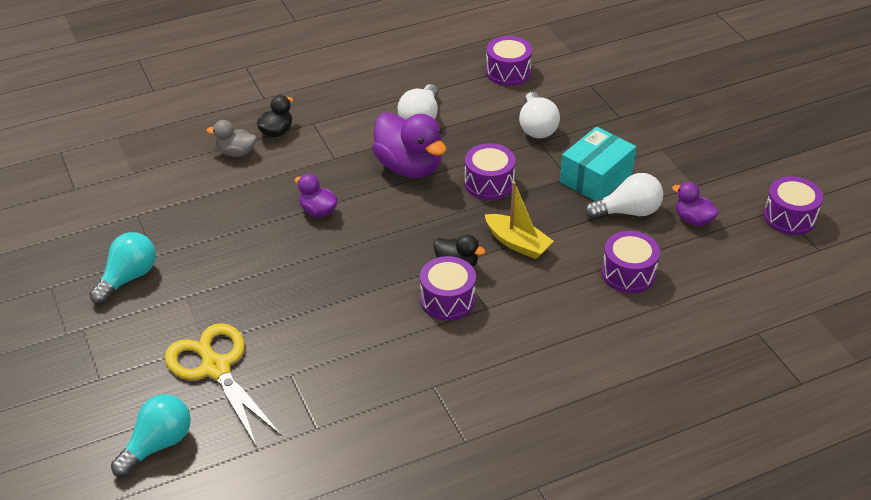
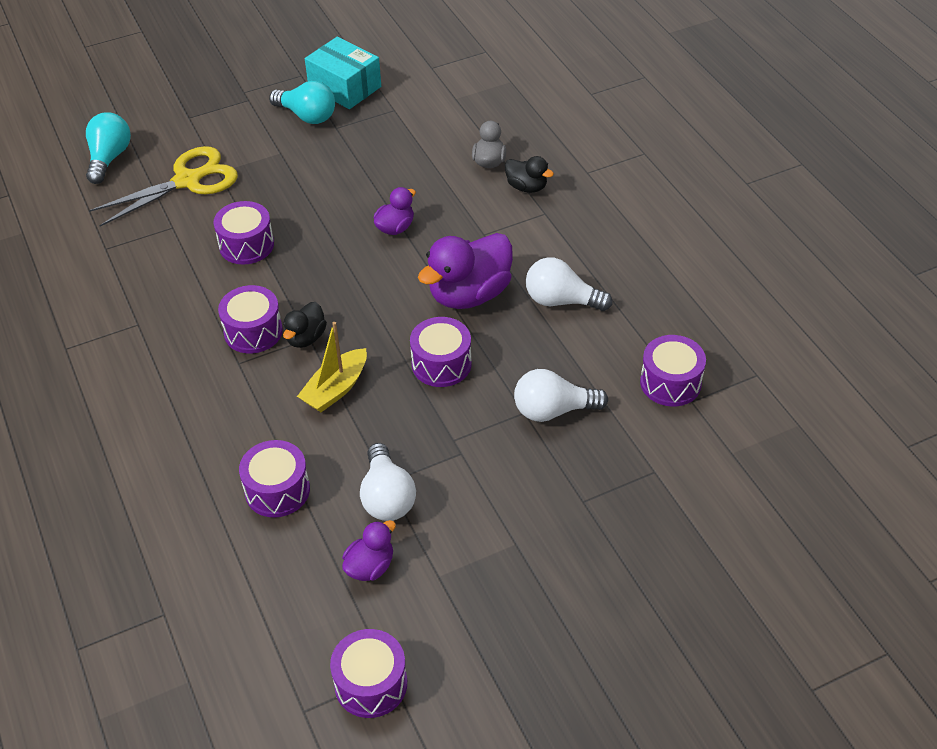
camera: 90 degrees right, 5 degrees up
turquoise light bulb [111,394,191,477] -> turquoise light bulb turned 120 degrees counterclockwise [86,112,131,184]
turquoise box [560,127,636,201] -> turquoise box moved to [305,37,381,109]
none -> purple drum [213,201,274,265]

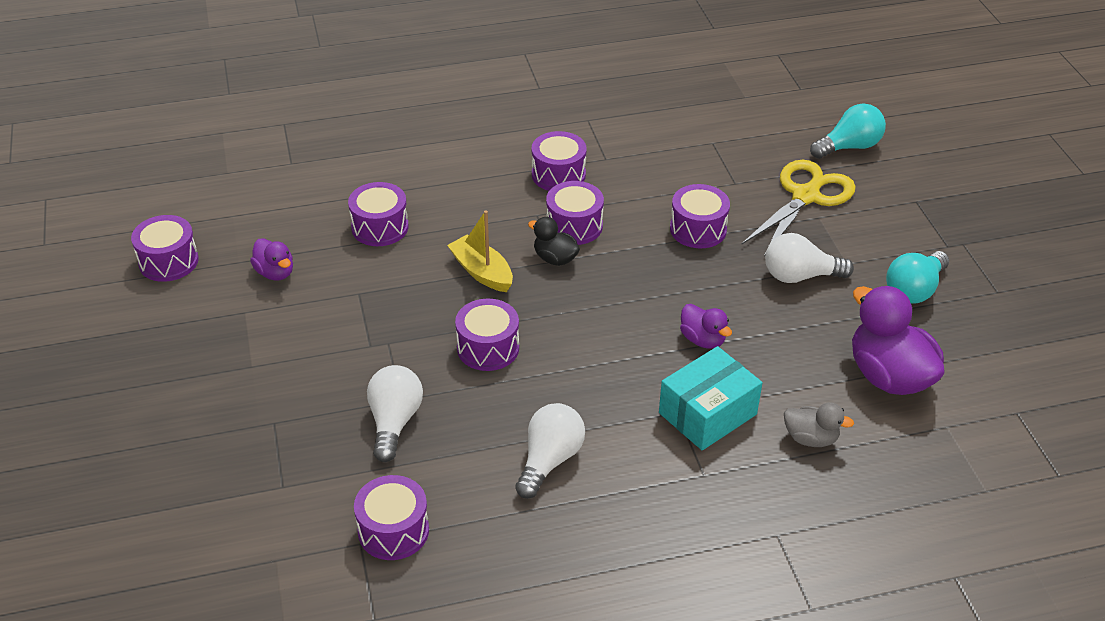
camera: 100 degrees right, 5 degrees down
turquoise light bulb [86,112,131,184] -> turquoise light bulb turned 45 degrees counterclockwise [810,104,886,159]
yellow scissors [89,146,238,227] -> yellow scissors turned 120 degrees counterclockwise [741,160,856,256]
turquoise box [305,37,381,109] -> turquoise box moved to [659,346,762,450]
white light bulb [360,443,416,521] -> white light bulb moved to [765,233,854,283]
purple duck [418,233,513,309] -> purple duck moved to [852,286,944,395]
black duck [505,156,554,193] -> none
none -> purple drum [531,131,587,191]

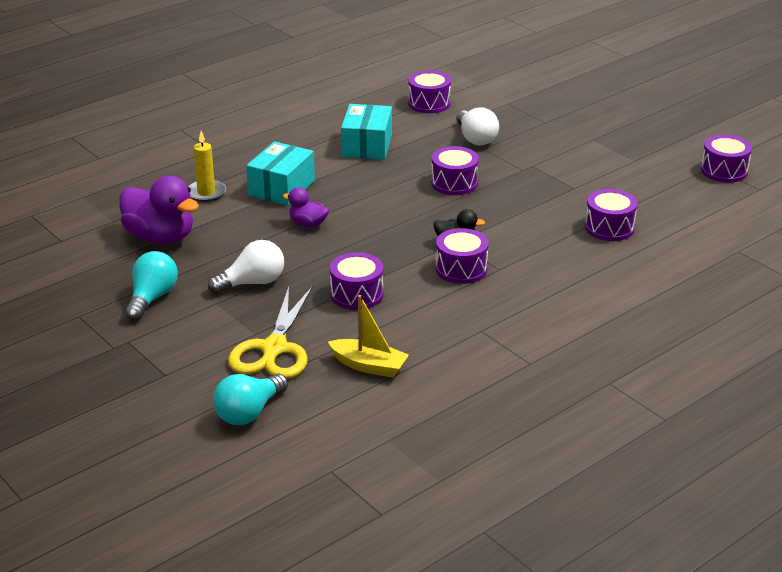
camera: 155 degrees right, 10 degrees down
purple duck [250,238,293,281] -> none
yellow boat [447,211,513,292] -> yellow boat moved to [328,295,409,378]
white light bulb [515,403,585,499] -> turquoise box [341,104,392,160]
purple drum [531,131,587,191] -> none
grey duck [784,402,854,447] -> yellow candle [188,131,226,202]

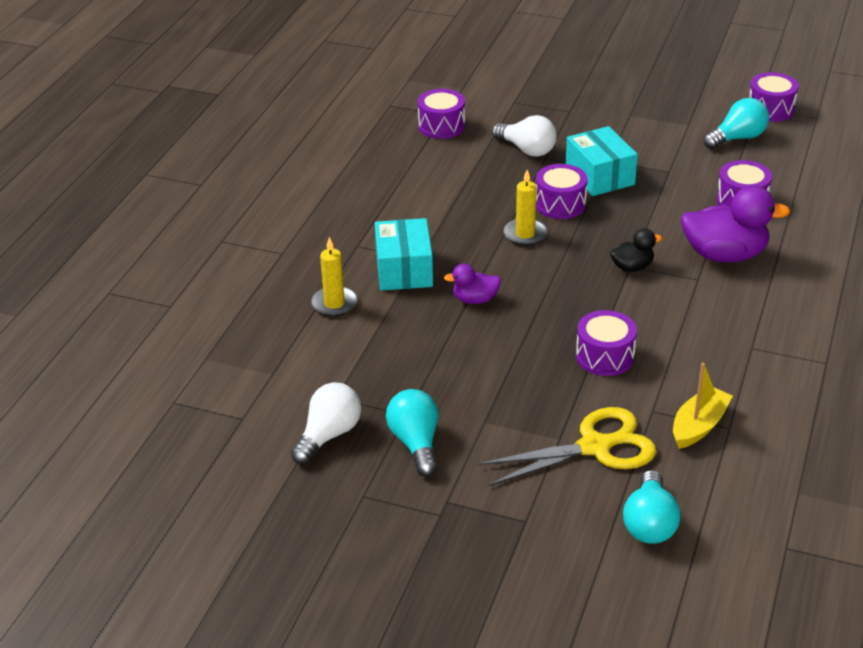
camera: 30 degrees left, 5 degrees up
purple duck [120,176,199,244] -> purple duck moved to [681,185,790,263]
white light bulb [208,240,284,294] -> white light bulb moved to [291,382,361,464]
yellow scissors [228,287,312,379] -> yellow scissors turned 90 degrees counterclockwise [478,407,656,486]
yellow boat [328,295,409,378] -> yellow boat turned 45 degrees counterclockwise [673,363,733,449]
turquoise box [341,104,392,160] -> turquoise box moved to [566,126,638,196]
purple drum [436,228,489,284] -> none
none -> yellow candle [503,170,547,246]
none -> turquoise light bulb [704,98,769,149]

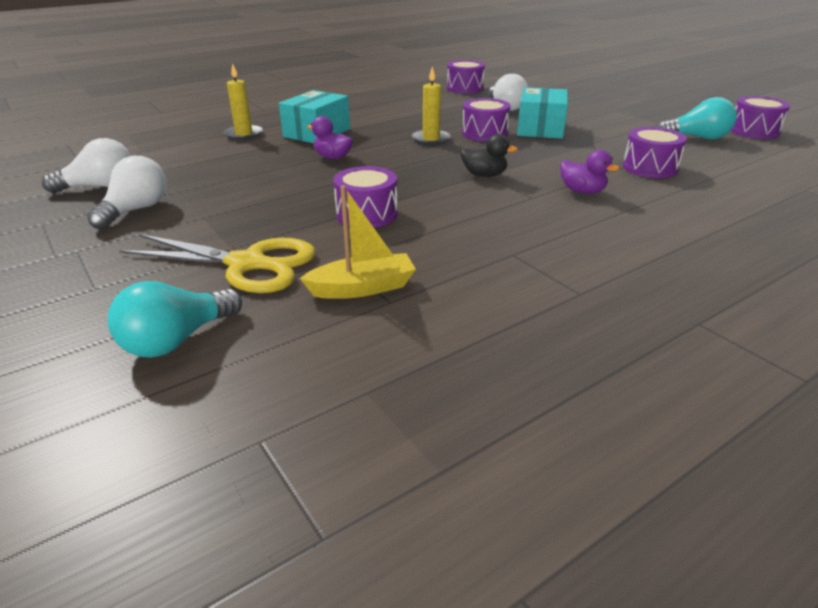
camera: 35 degrees right, 5 degrees down
turquoise light bulb [386,389,438,477] -> white light bulb [87,156,167,230]
purple duck [681,185,790,263] -> purple duck [560,150,620,194], size x0.53

